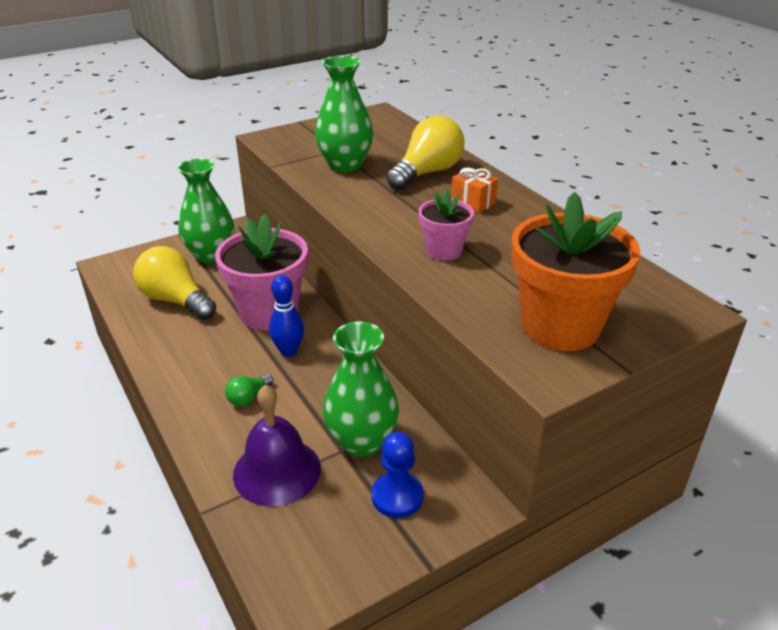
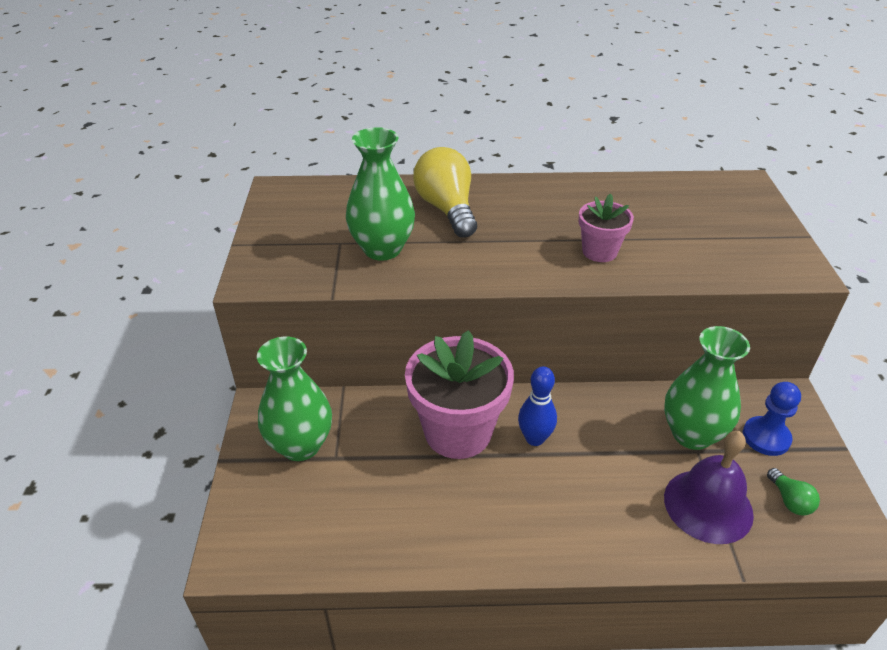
camera: 60 degrees left, 5 degrees up
yellow light bulb [133,246,216,320] -> none
green light bulb [225,374,273,406] -> green light bulb moved to [767,468,820,516]
orange gift [451,167,498,213] -> none
orange flower pot [511,192,641,351] -> none

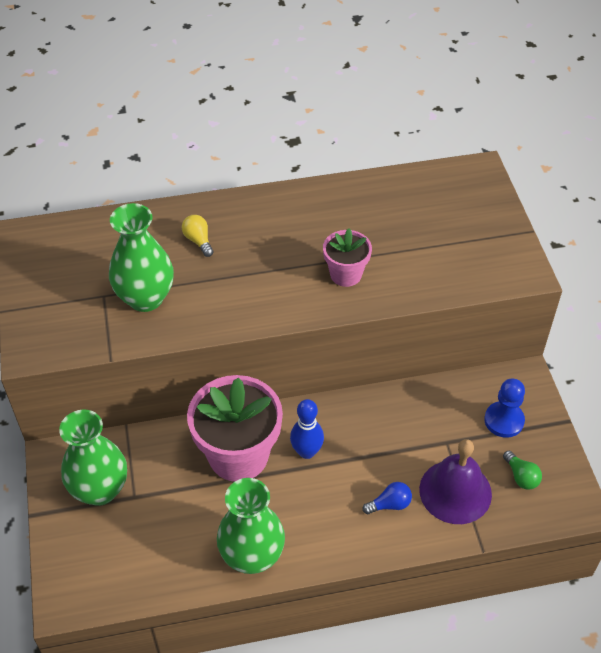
camera: 10 degrees left, 10 degrees up
yellow light bulb [413,147,477,238] -> yellow light bulb [182,215,214,257], size x0.47
green vase [664,326,750,450] -> green vase moved to [217,478,285,574]
none -> blue light bulb [363,482,412,514]

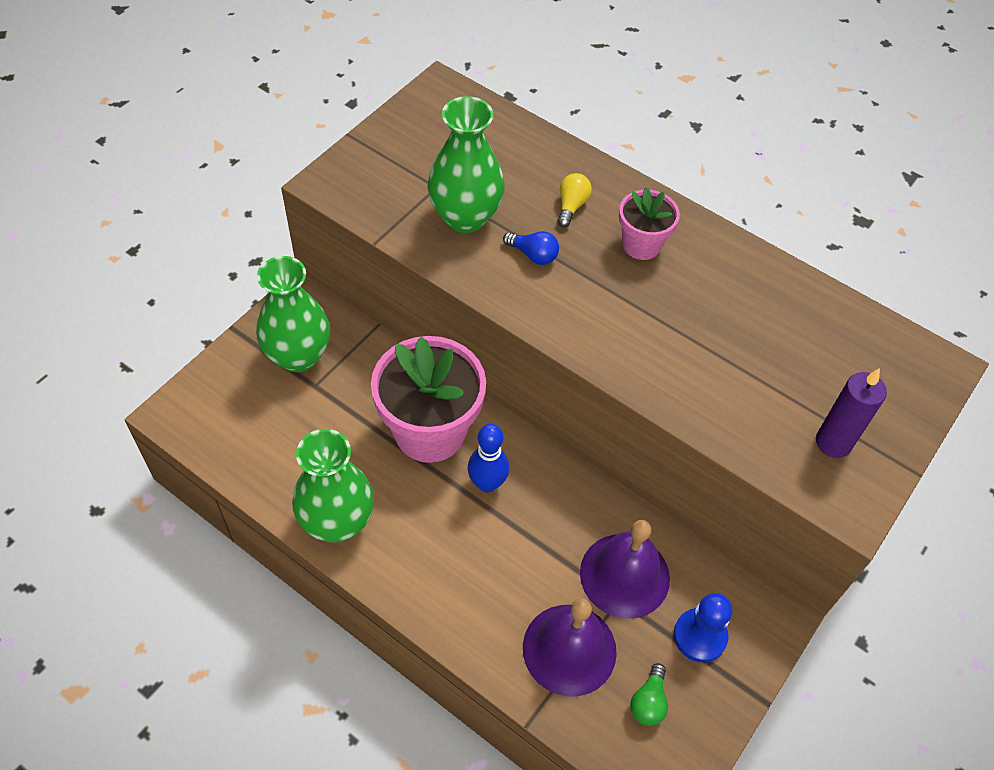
camera: 45 degrees right, 5 degrees up
pink flower pot [323,228,372,287] -> pink flower pot moved to [619,187,680,260]
blue light bulb [363,482,412,514] -> blue light bulb moved to [503,231,559,265]
none -> purple bell [580,520,670,619]
none -> purple candle [816,368,887,458]

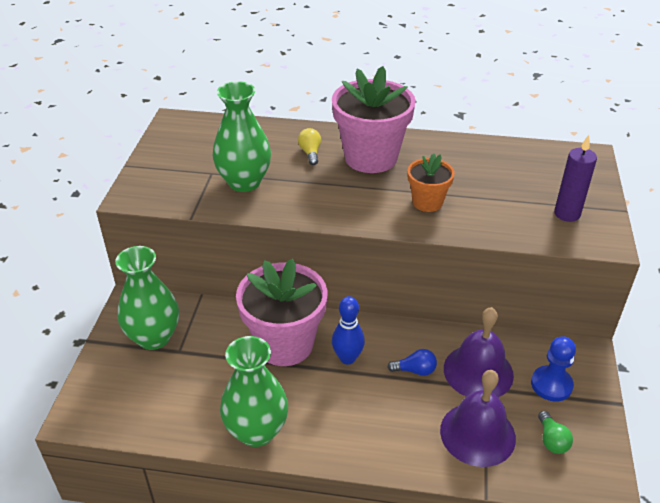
camera: 25 degrees left, 15 degrees down
blue light bulb [503,231,559,265] -> blue light bulb moved to [387,349,437,376]
pink flower pot [619,187,680,260] -> pink flower pot [332,66,416,173], size x1.88
none -> orange flower pot [407,153,455,212]

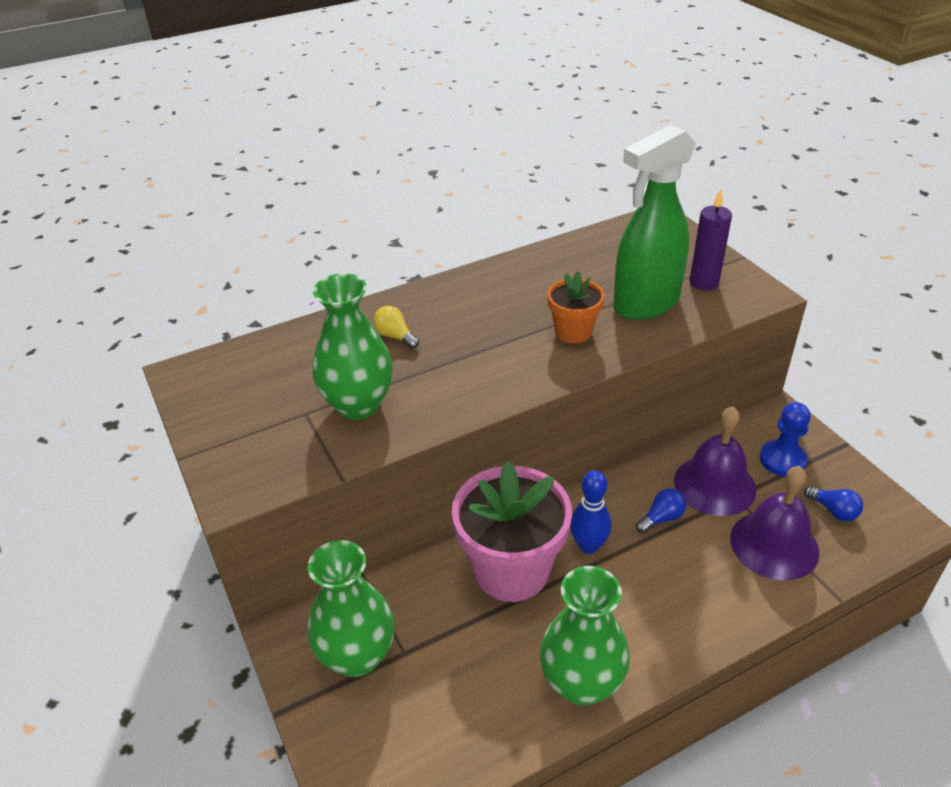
camera: 35 degrees left, 0 degrees up
pink flower pot [332,66,416,173] -> none
green light bulb [538,411,573,454] -> blue light bulb [804,486,863,521]
none -> green spray bottle [613,125,696,320]

